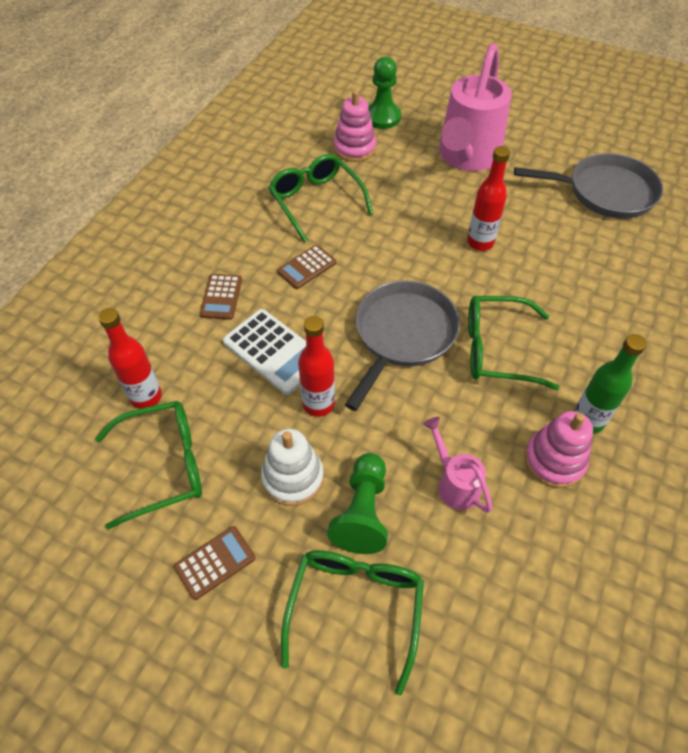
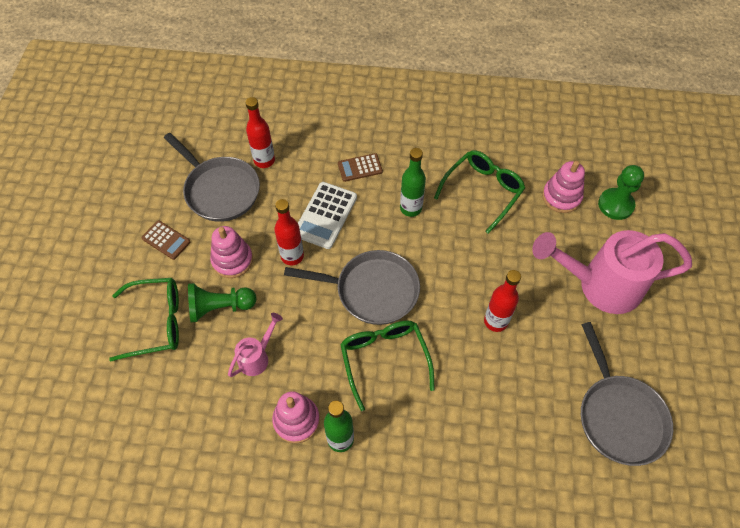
camera: 70 degrees right, 5 degrees up
green glasses [95,401,202,529] -> grey pan [164,133,260,222]
white stacking toy [261,429,324,506] -> pink stacking toy [210,226,253,278]
brown calculator [277,245,336,289] -> green bottle [400,148,426,217]

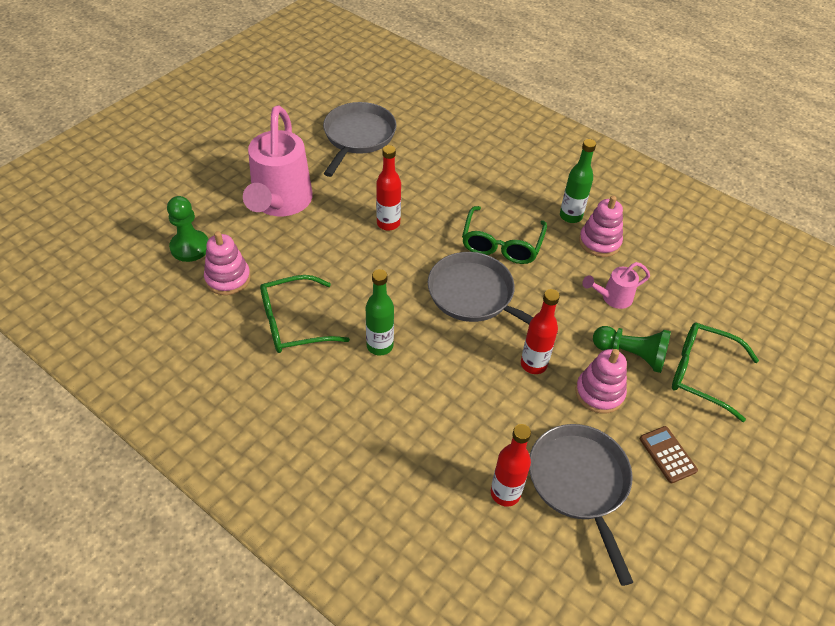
camera: 150 degrees left, 10 degrees down
white calculator [298,182,357,249] -> none
brown calculator [338,153,383,182] -> none
pink watering can [532,230,692,314] -> pink watering can turned 60 degrees clockwise [243,105,313,216]

